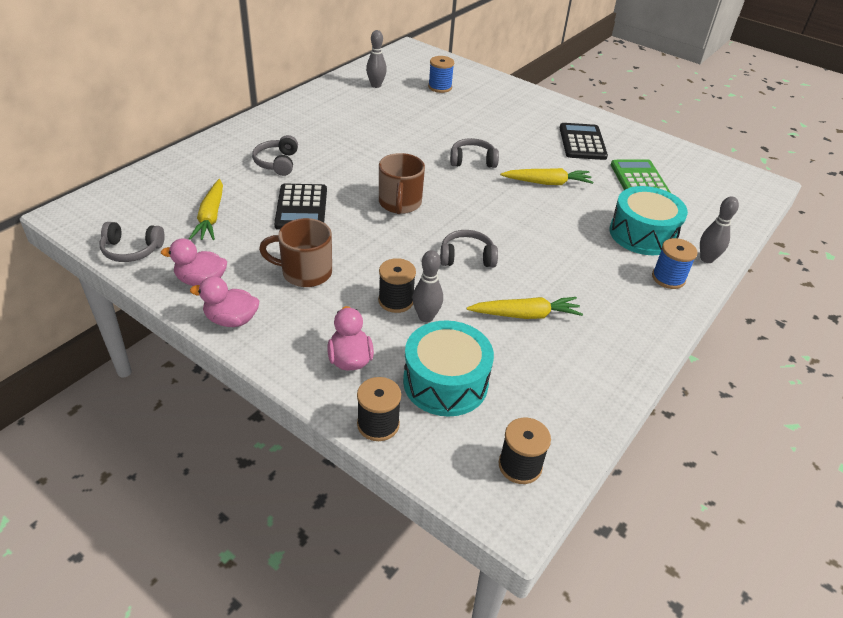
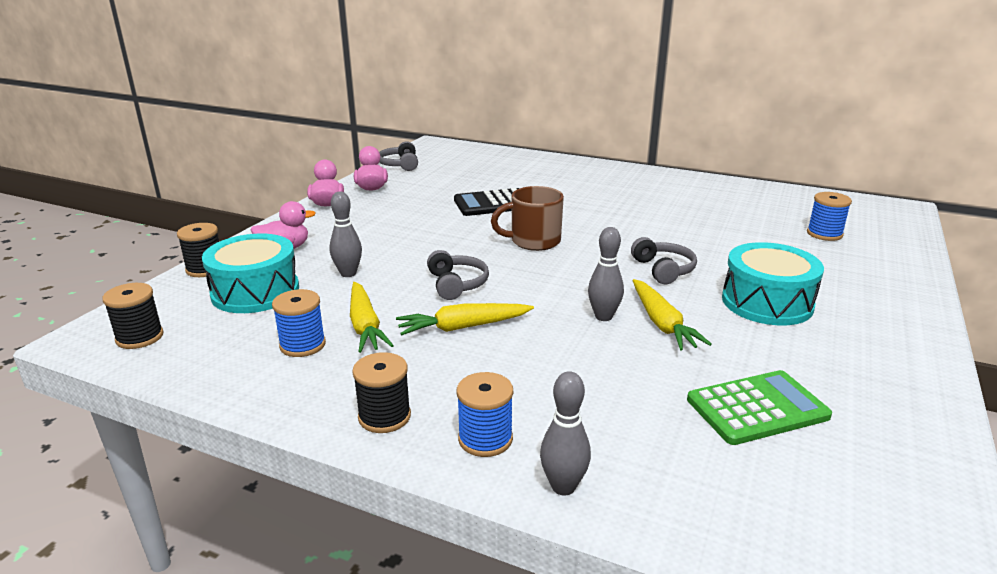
camera: 80 degrees right, 15 degrees down
yellow carrot [189,179,223,240] -> yellow carrot moved to [396,303,534,335]
grey headphones [252,135,298,176] -> none
brown mug [259,218,332,287] -> none
grey bowling pin [366,30,387,88] -> grey bowling pin moved to [588,227,624,321]
black spool [378,258,416,313] -> black spool moved to [352,352,411,433]
black calculator [560,123,608,160] -> none
turquoise drum [609,186,688,255] -> turquoise drum moved to [722,242,824,325]
none -> blue spool [272,289,326,357]

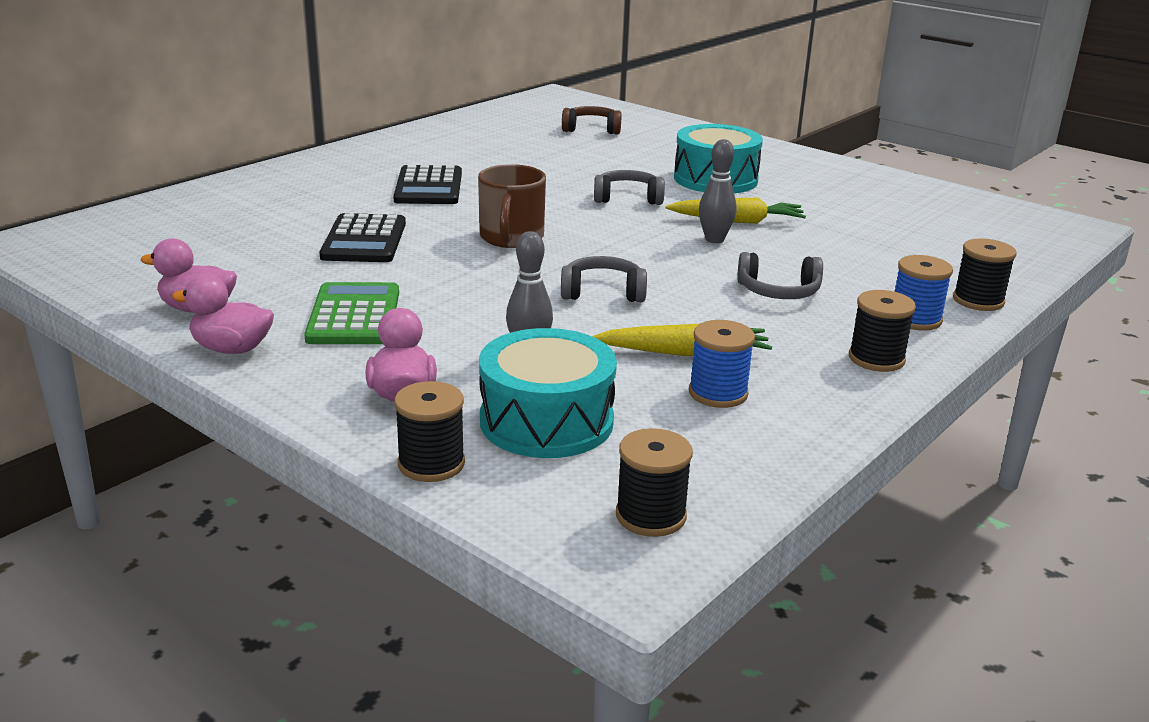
camera: 75 degrees left, 0 degrees up
grey headphones [379,141,418,171] -> grey headphones moved to [737,252,823,299]
yellow carrot [396,303,534,335] -> none
grey bowling pin [540,371,591,495] -> black spool [953,238,1016,311]
green calculator [687,370,832,445] -> green calculator moved to [304,282,399,344]
blue spool [807,192,852,241] -> brown headphones [562,106,622,135]
none -> black calculator [393,165,462,204]

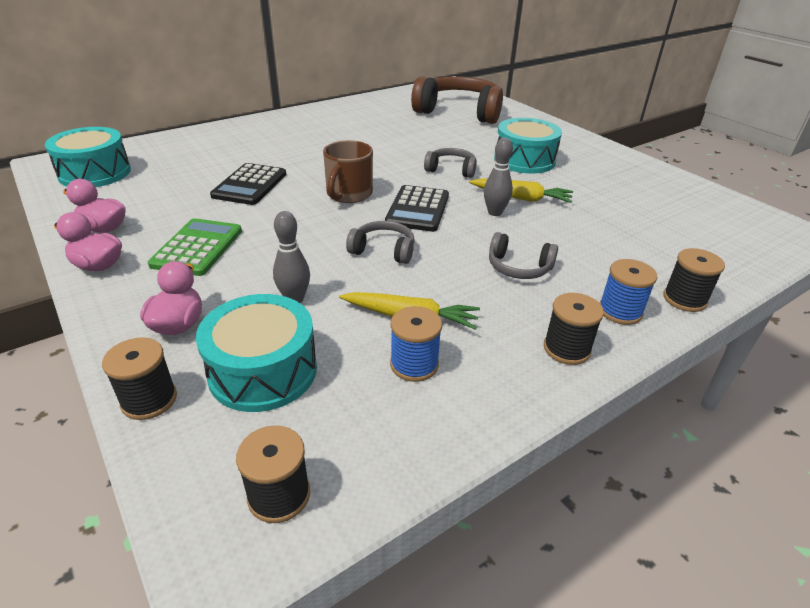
camera: 15 degrees right, 10 degrees up
black calculator [393,165,462,204] -> black calculator moved to [385,185,449,232]
brown headphones [562,106,622,135] -> brown headphones [411,76,503,124], size x2.12
none -> turquoise drum [45,127,131,187]

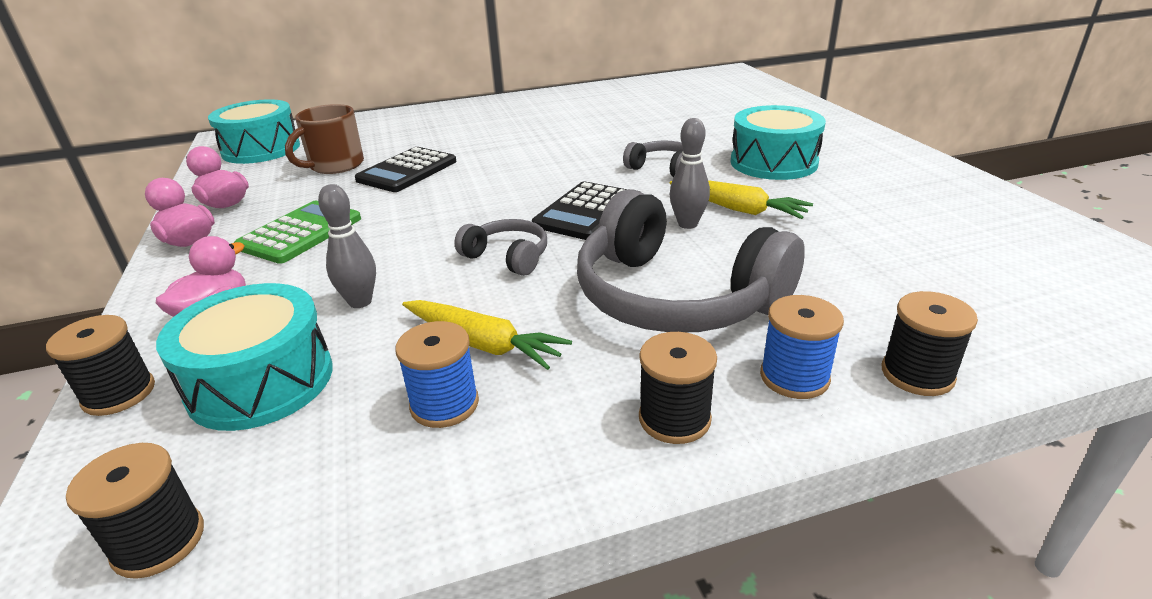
camera: 20 degrees right, 5 degrees down
brown mug [323,140,373,203] -> brown mug moved to [285,104,364,174]
brown headphones [411,76,503,124] -> none
grey headphones [489,232,558,279] -> grey headphones [577,189,805,332], size x2.12

